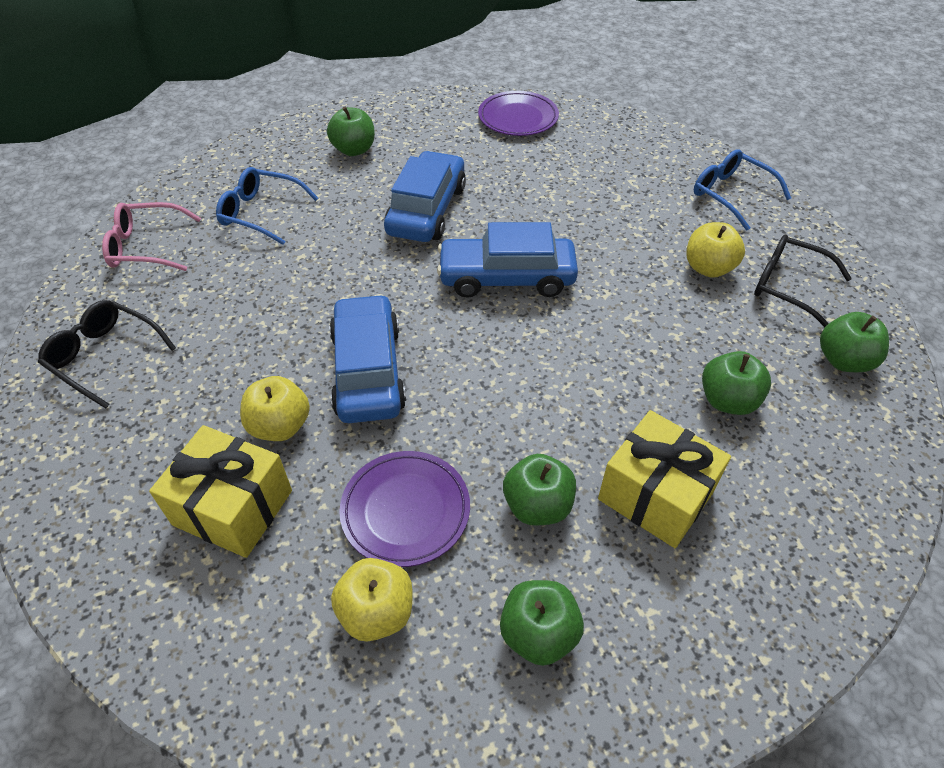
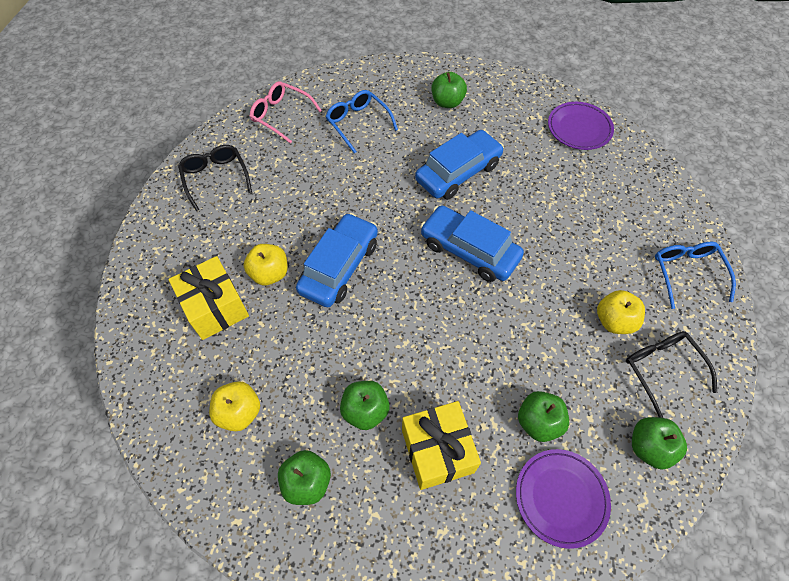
camera: 35 degrees right, 10 degrees up
purple plate [339,451,470,567] -> purple plate moved to [516,449,611,549]

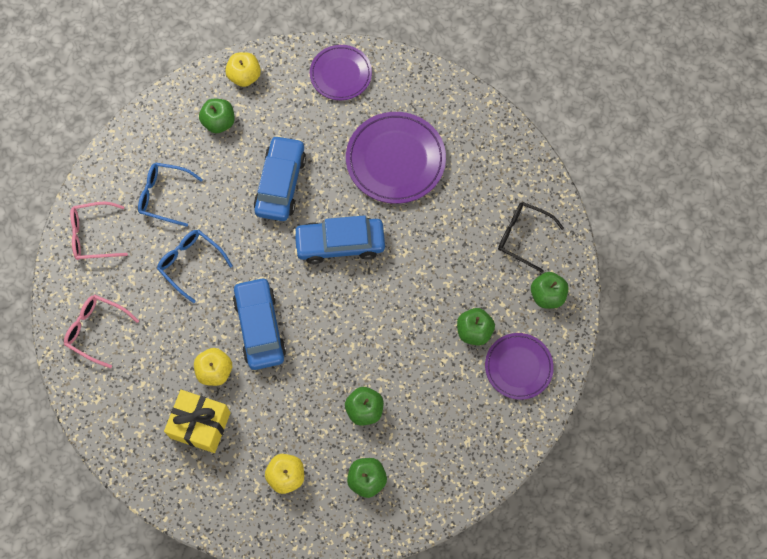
camera: 40 degrees left, 10 degrees up
black glasses [178,145,252,211] -> pink glasses [64,295,139,368]
yellow gift [402,401,481,490] -> none
yellow apple [597,290,645,334] -> yellow apple moved to [225,52,261,87]
blue glasses [655,242,736,309] -> blue glasses moved to [157,230,233,303]
none -> purple plate [346,112,446,204]

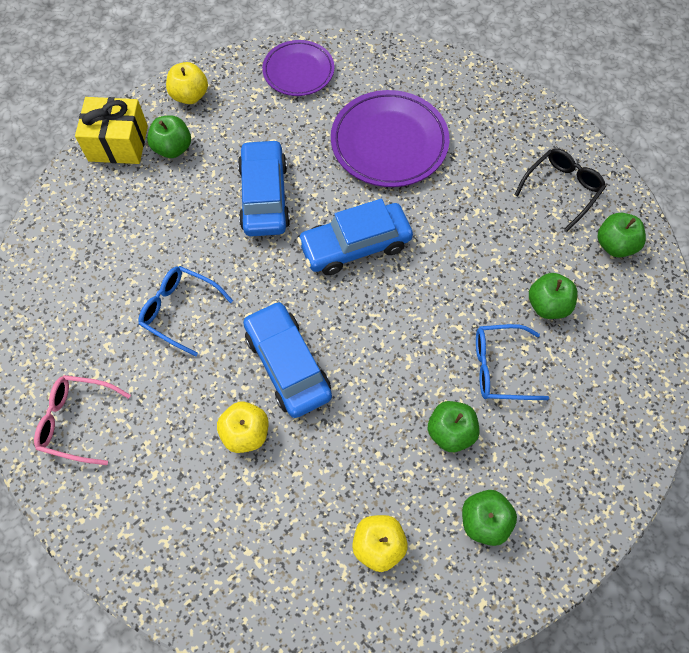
camera: 15 degrees left, 5 degrees down
pink glasses [70,202,128,260] -> none
blue glasses [138,163,203,227] -> blue glasses moved to [476,324,549,400]
yellow gift [164,390,231,453] -> yellow gift moved to [75,97,148,164]
purple plate [485,333,554,400] -> none
black glasses [498,202,564,272] -> black glasses turned 120 degrees clockwise [514,148,606,231]

